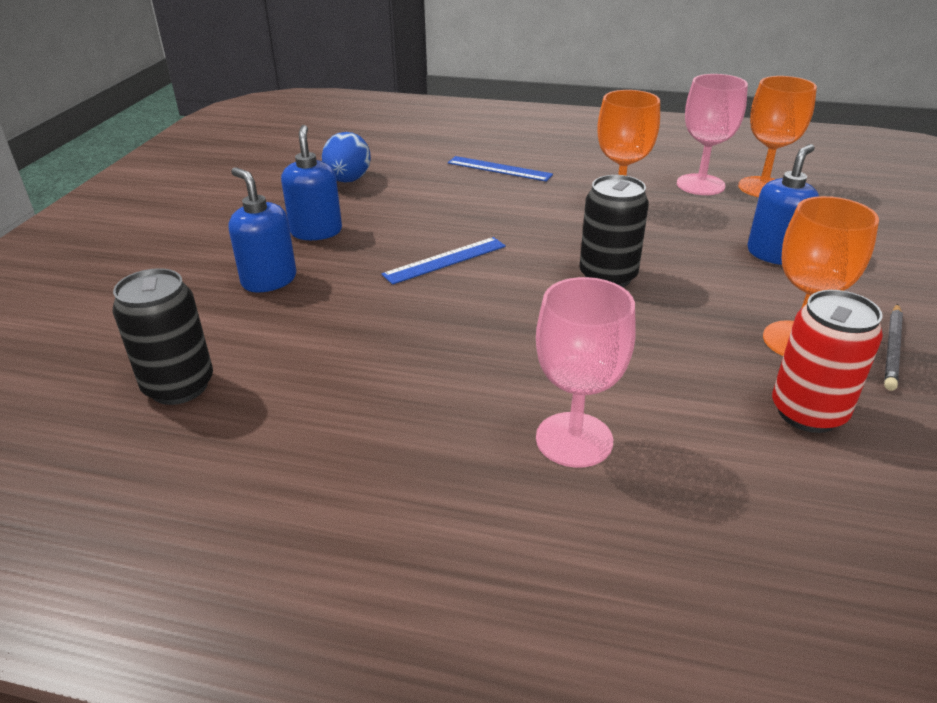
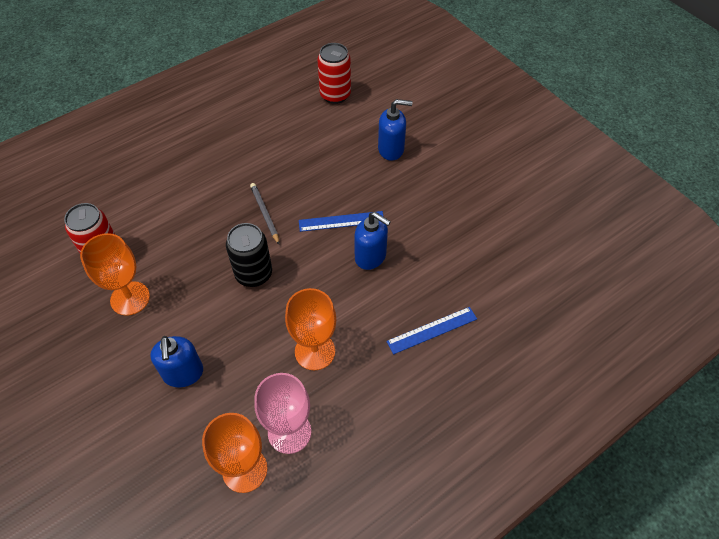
camera: 130 degrees right, 20 degrees up
black can [113,268,213,405] -> red can [317,43,351,104]
blue soap dispenser [281,125,342,240] -> blue soap dispenser moved to [354,212,391,270]
blue egg [322,132,371,183] -> none
blue ruler [382,237,506,285] -> blue ruler turned 75 degrees clockwise [299,211,384,232]
pink goblet [536,277,636,468] -> none
grey pencil [884,304,903,391] -> grey pencil moved to [250,183,279,244]

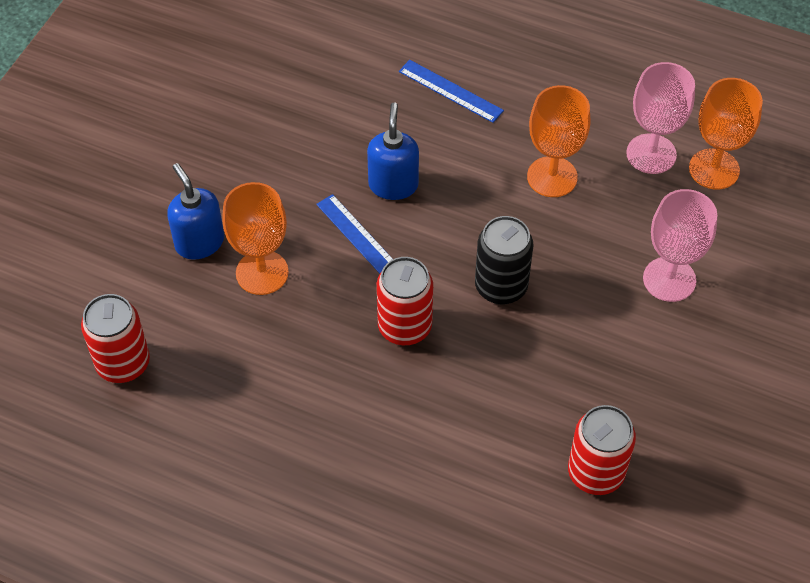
camera: 120 degrees left, 0 degrees up
orange goblet [80,233,150,316] -> orange goblet moved to [222,182,289,295]
blue soap dispenser [150,336,203,387] -> pink goblet [643,189,717,302]
grey pencil [250,183,279,244] -> red can [377,257,433,346]

